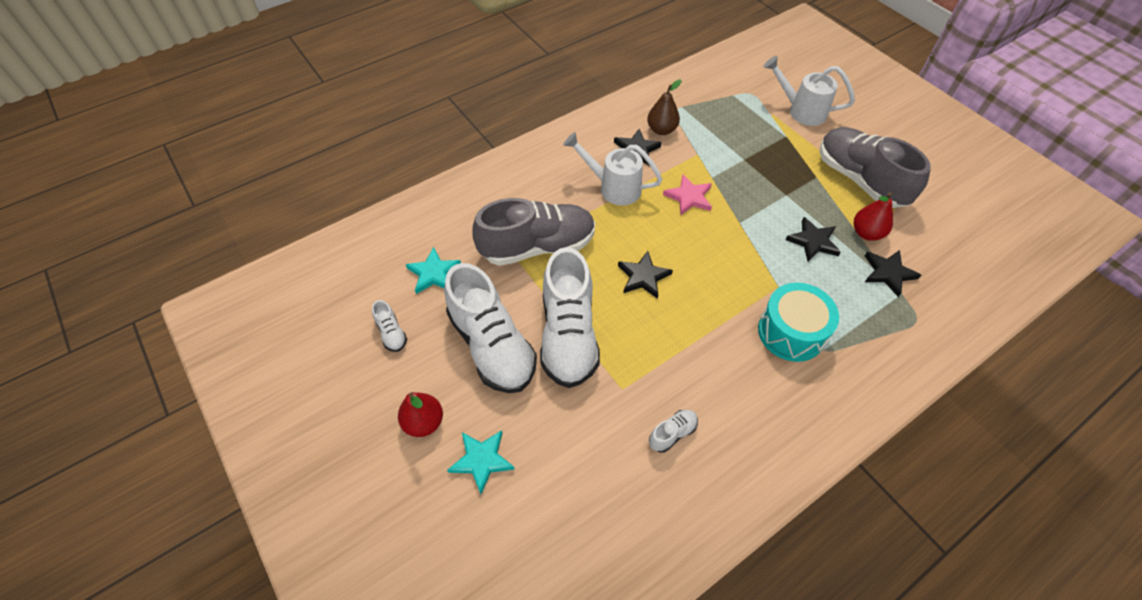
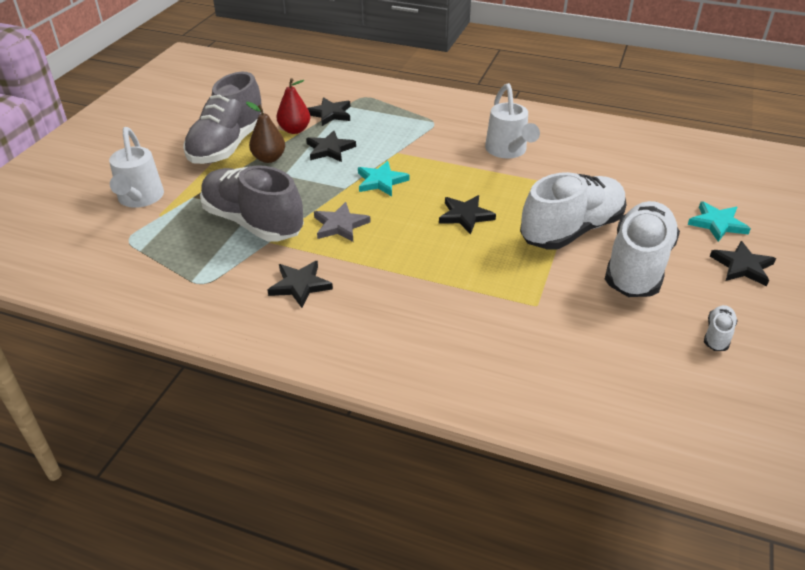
camera: 125 degrees left, 15 degrees down
red pear [398,392,443,437] -> black star [710,241,776,286]
turquoise star [405,247,461,294] -> turquoise star moved to [358,161,409,196]
grey shoe [472,198,595,266] -> grey shoe moved to [200,165,304,242]
white watering can [563,132,663,206] -> white watering can moved to [485,83,540,159]
brown pear [647,80,681,135] -> brown pear moved to [246,102,285,163]
white shoe [649,410,698,453] -> none
pink star [663,175,712,216] -> grey star [314,202,371,242]
turquoise drum [758,283,839,362] -> none

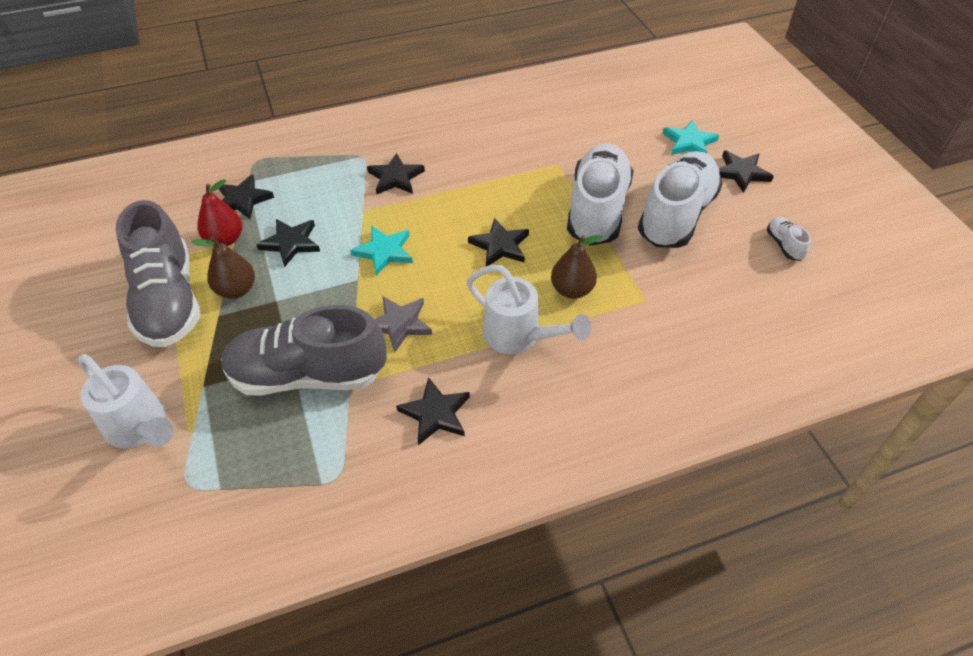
camera: 40 degrees left, 10 degrees up
white watering can [485,83,540,159] -> white watering can moved to [467,265,591,354]
white shoe [605,201,680,297] -> white shoe turned 45 degrees clockwise [638,151,723,248]
none -> black star [367,153,425,194]
none -> brown pear [551,235,603,299]

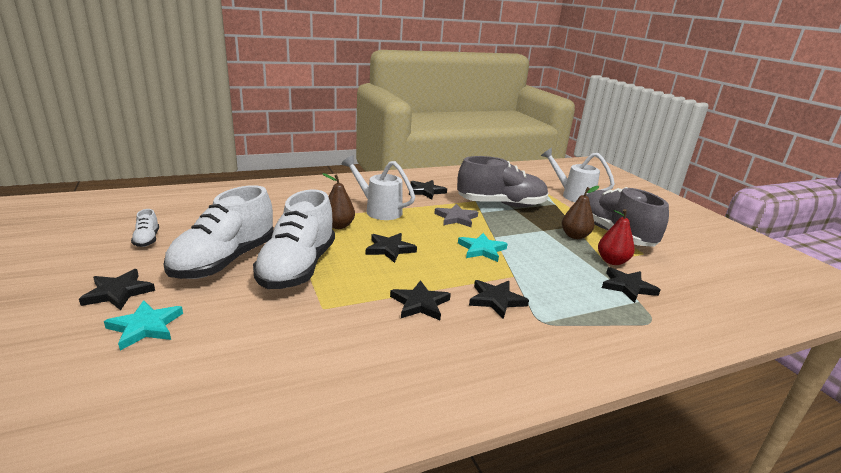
camera: 175 degrees right, 25 degrees down
black star [256,219,320,267] -> black star moved to [390,280,451,320]

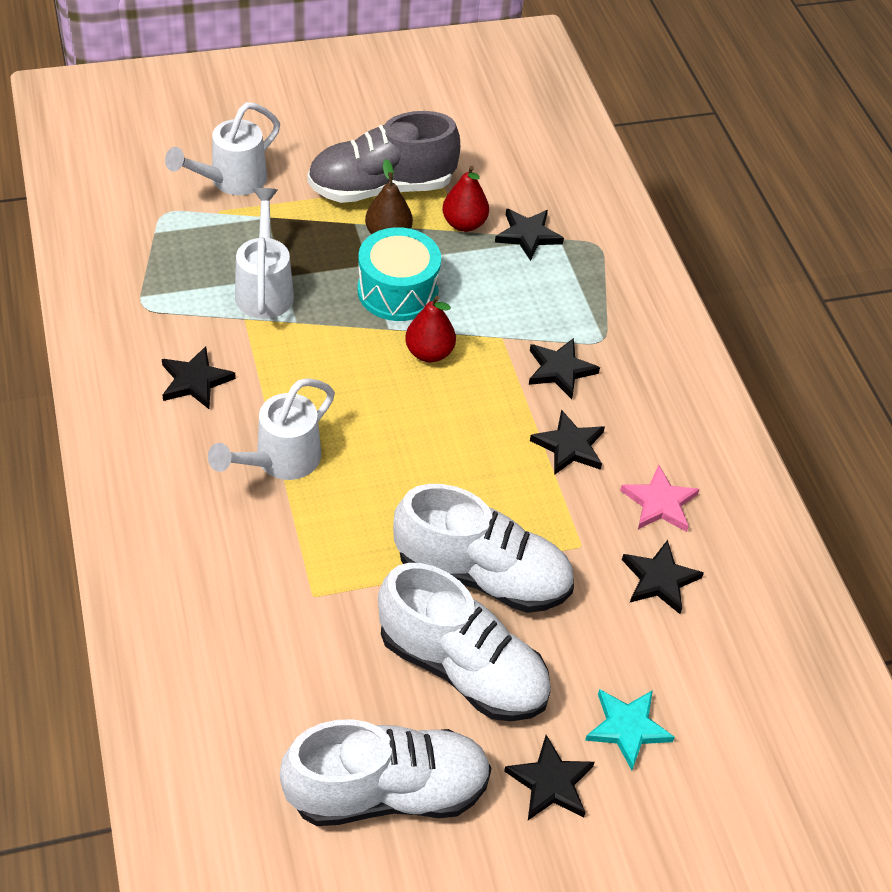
camera: 85 degrees left, 25 degrees up
white shoe [131,209,159,247] -> white shoe [280,719,492,826], size x2.43
brown pear [322,173,355,229] -> none
black star [366,233,417,263] -> black star moved to [622,540,704,614]
grey star [434,204,478,227] -> none
grey shoe [457,156,548,207] -> white watering can [235,188,294,319]
turquoise star [458,233,508,262] -> red pear [405,295,456,362]
none -> turquoise drum [358,227,441,321]
none -> pink star [620,465,700,532]

